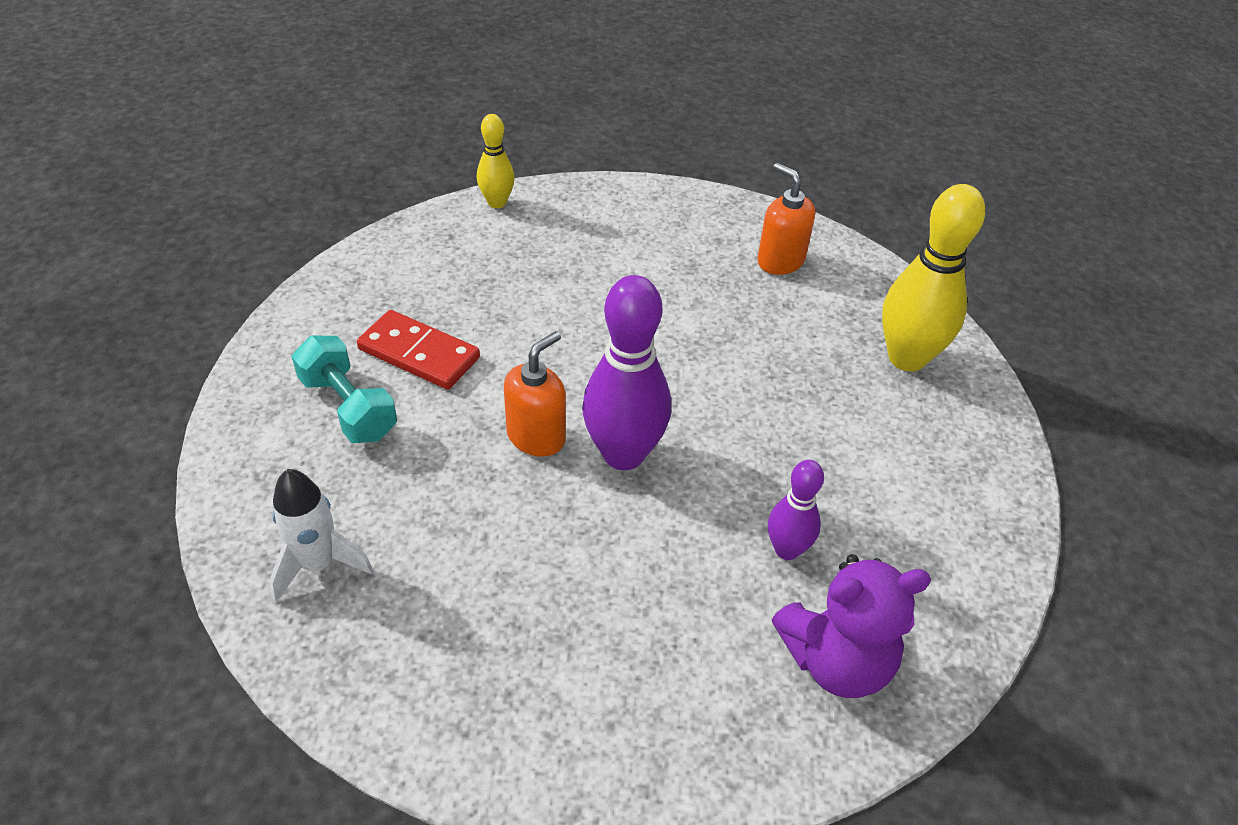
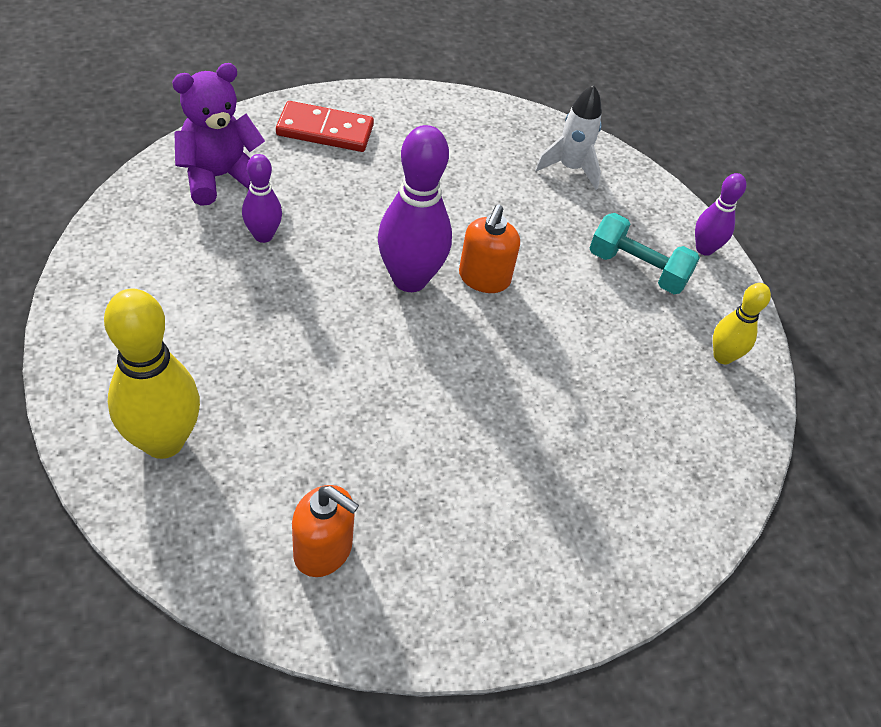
camera: 155 degrees right, 5 degrees up
red domino [357,310,480,390] -> red domino moved to [276,101,374,152]
yellow bowling pin [477,114,515,208] -> yellow bowling pin moved to [713,283,771,364]
none -> purple bowling pin [695,173,746,256]

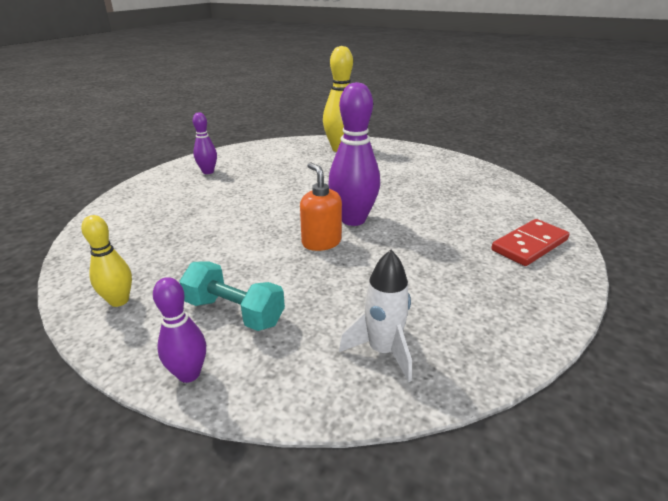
camera: 140 degrees right, 20 degrees down
purple teddy bear [172,63,265,206] -> none
purple bowling pin [242,154,282,243] -> purple bowling pin moved to [193,112,217,174]
orange soap dispenser [292,485,359,577] -> none
turquoise dumbbell [589,213,700,294] -> turquoise dumbbell turned 45 degrees clockwise [180,261,285,331]

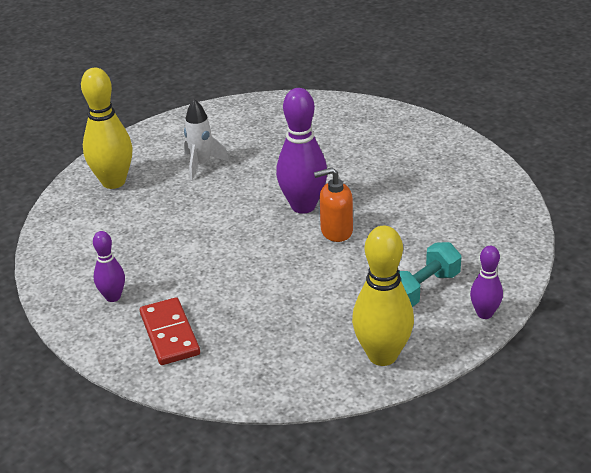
camera: 70 degrees left, 5 degrees up
yellow bowling pin [81,215,132,307] -> yellow bowling pin [352,226,414,366], size x1.80
white rocket [339,250,412,382] -> white rocket moved to [184,99,230,180]
red domino [491,219,570,266] -> red domino moved to [140,297,200,365]

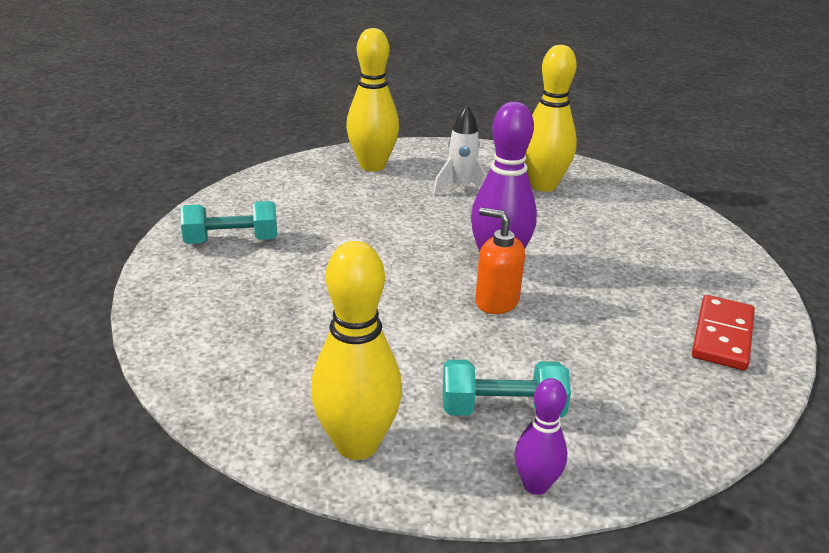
camera: 40 degrees right, 5 degrees down
purple bowling pin [93,231,125,302] -> turquoise dumbbell [181,201,277,244]
red domino [140,297,200,365] -> red domino moved to [692,295,755,370]
none -> yellow bowling pin [525,45,577,192]

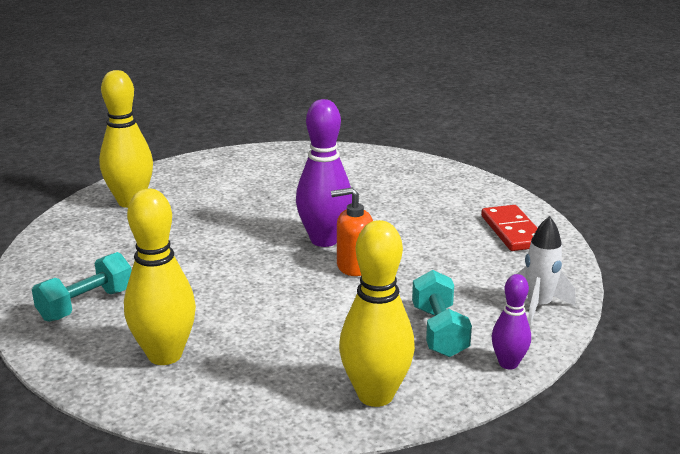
camera: 35 degrees left, 5 degrees down
white rocket [433,106,487,195] -> white rocket moved to [517,216,576,326]
turquoise dumbbell [443,360,571,417] -> turquoise dumbbell turned 60 degrees counterclockwise [412,270,472,357]
yellow bowling pin [525,45,577,192] -> yellow bowling pin moved to [124,189,196,365]

